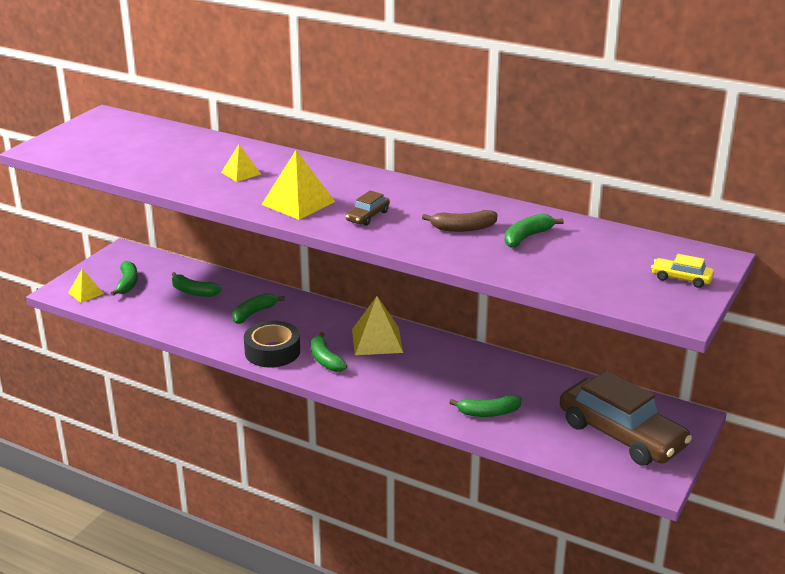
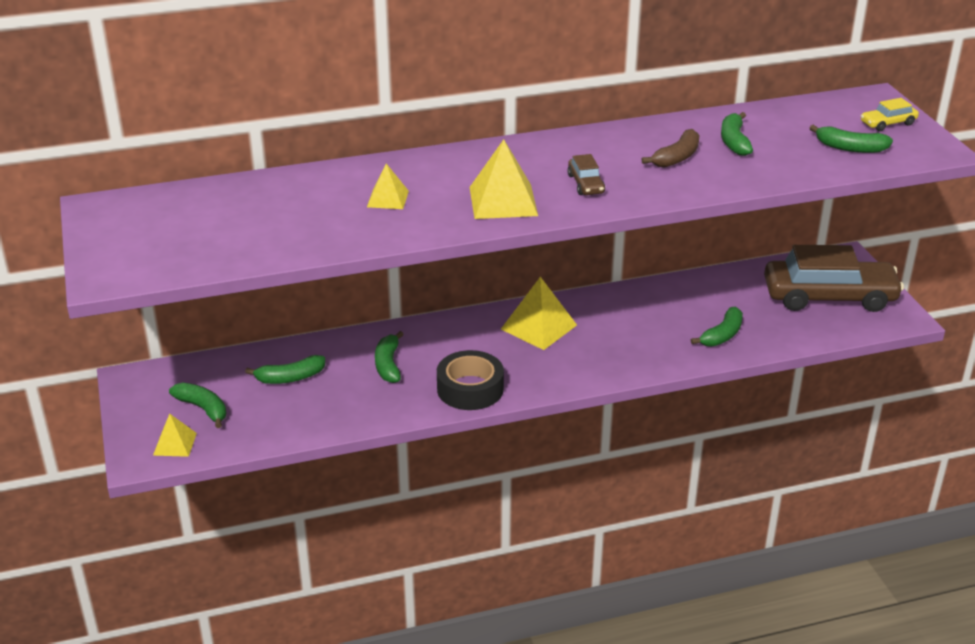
camera: 45 degrees left, 5 degrees up
green banana [311,332,347,372] -> green banana moved to [810,125,893,153]

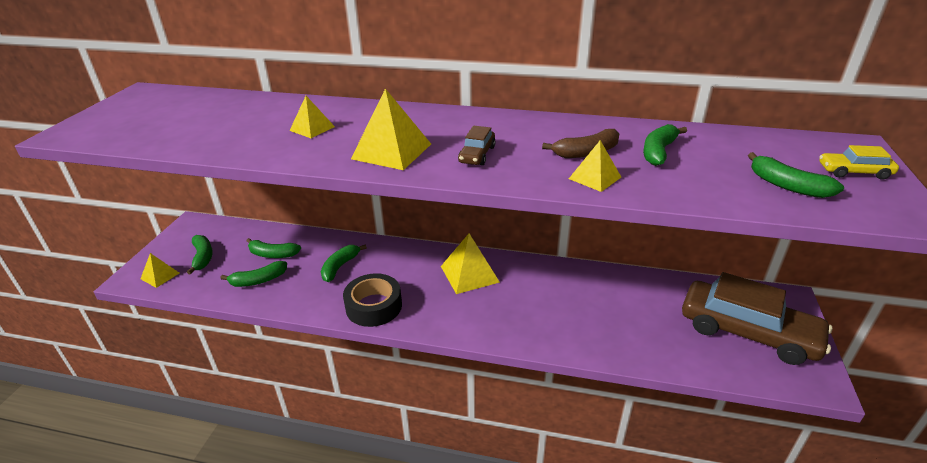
camera: 30 degrees right, 0 degrees up
green banana [691,307,743,347] -> green banana moved to [220,261,287,287]
none -> yellow pyramid [569,140,621,192]

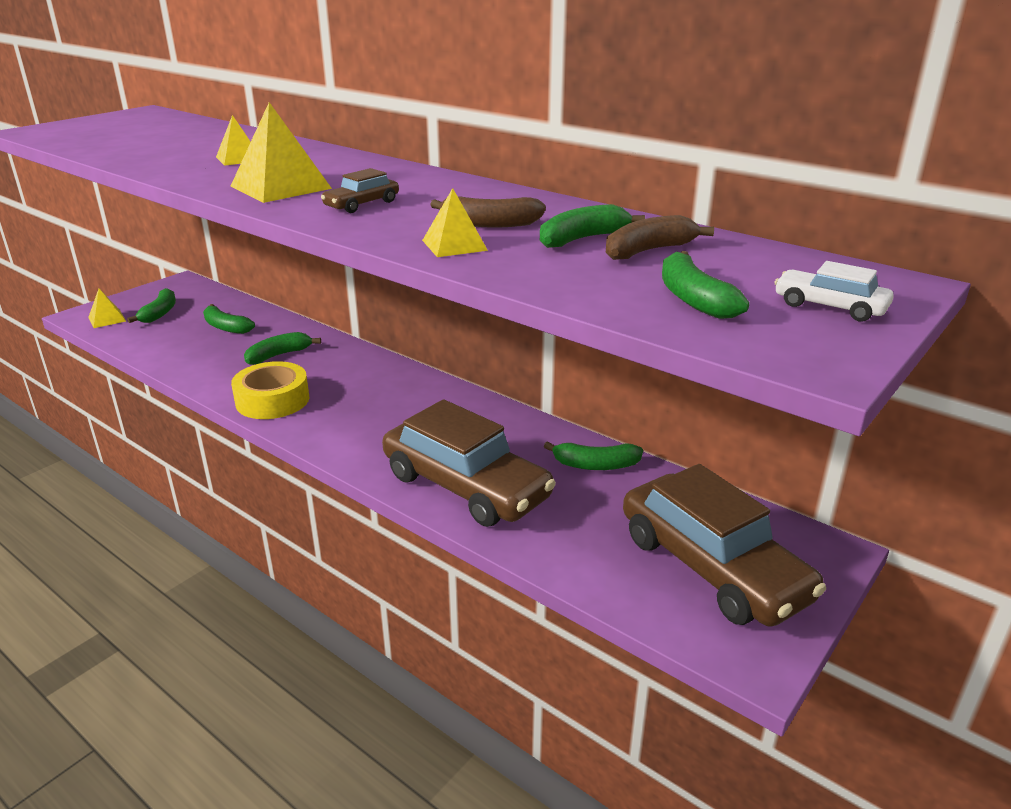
camera: 25 degrees right, 5 degrees down
green banana [220,261,287,287] -> green banana moved to [544,442,643,470]
black tape [343,273,402,327] -> yellow tape [231,361,310,419]
yellow pyramid [441,234,500,294] -> none
yellow car [819,145,899,180] -> white car [774,261,894,322]
none -> brown car [382,399,556,527]
none -> brown banana [606,215,714,260]

